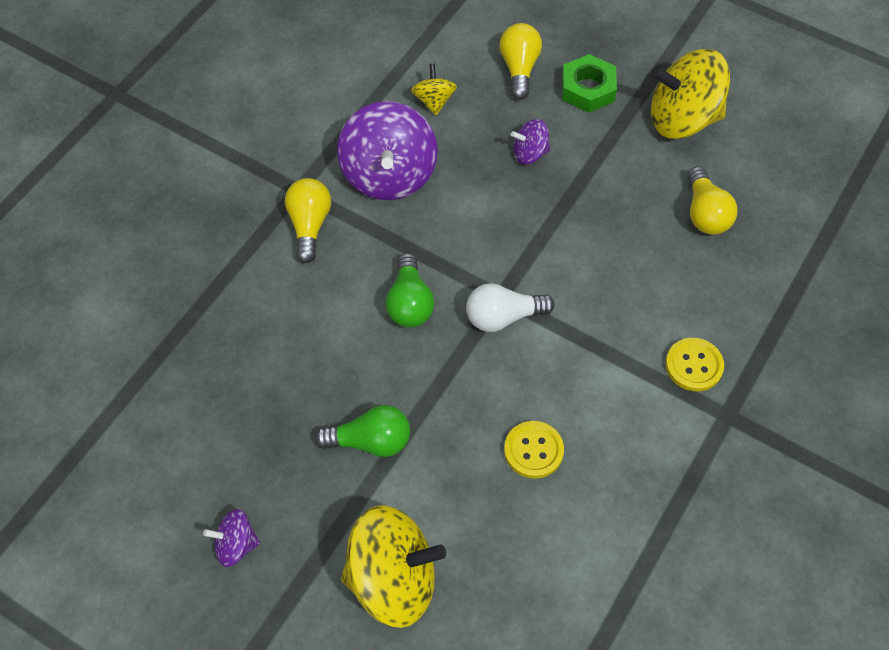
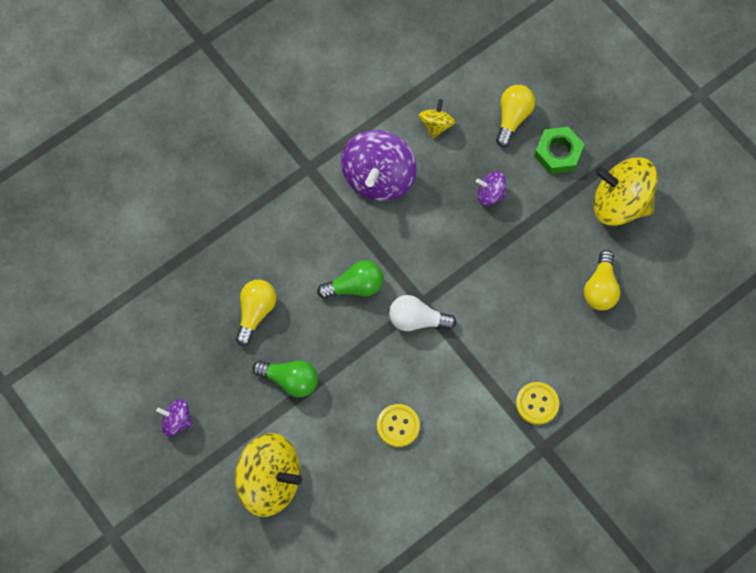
camera: 20 degrees right, 10 degrees up
yellow light bulb [285,178,331,263] -> yellow light bulb moved to [236,280,276,346]
green light bulb [386,253,434,327] -> green light bulb turned 120 degrees counterclockwise [317,260,383,299]

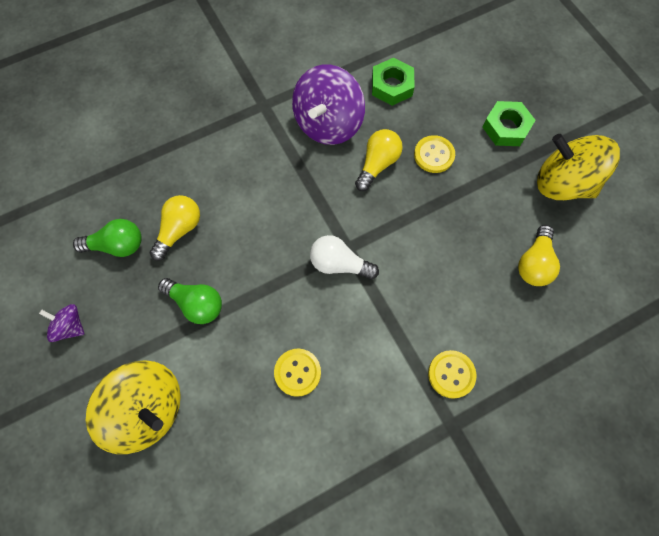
camera: 10 degrees right, 0 degrees up
green light bulb [317,260,383,299] -> green light bulb moved to [73,219,142,257]
yellow spinning top [419,99,455,138] -> green nut [372,58,415,106]
purple spinning top [476,171,507,206] -> yellow button [414,135,455,173]
yellow light bulb [496,85,535,147] -> yellow light bulb moved to [355,129,403,191]

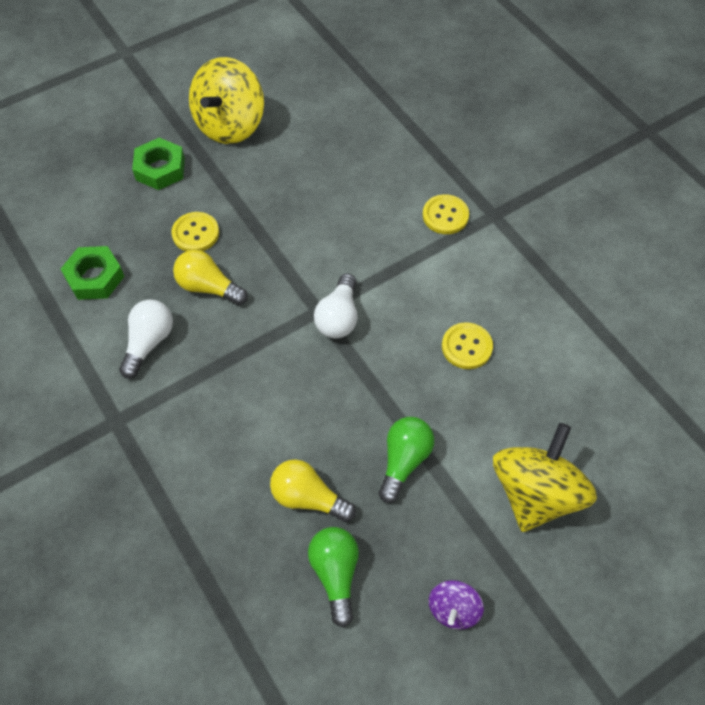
camera: 95 degrees left, 10 degrees down
purple spinning top [292,65,365,145] -> white light bulb [119,300,173,378]
yellow light bulb [518,225,560,286] -> none

